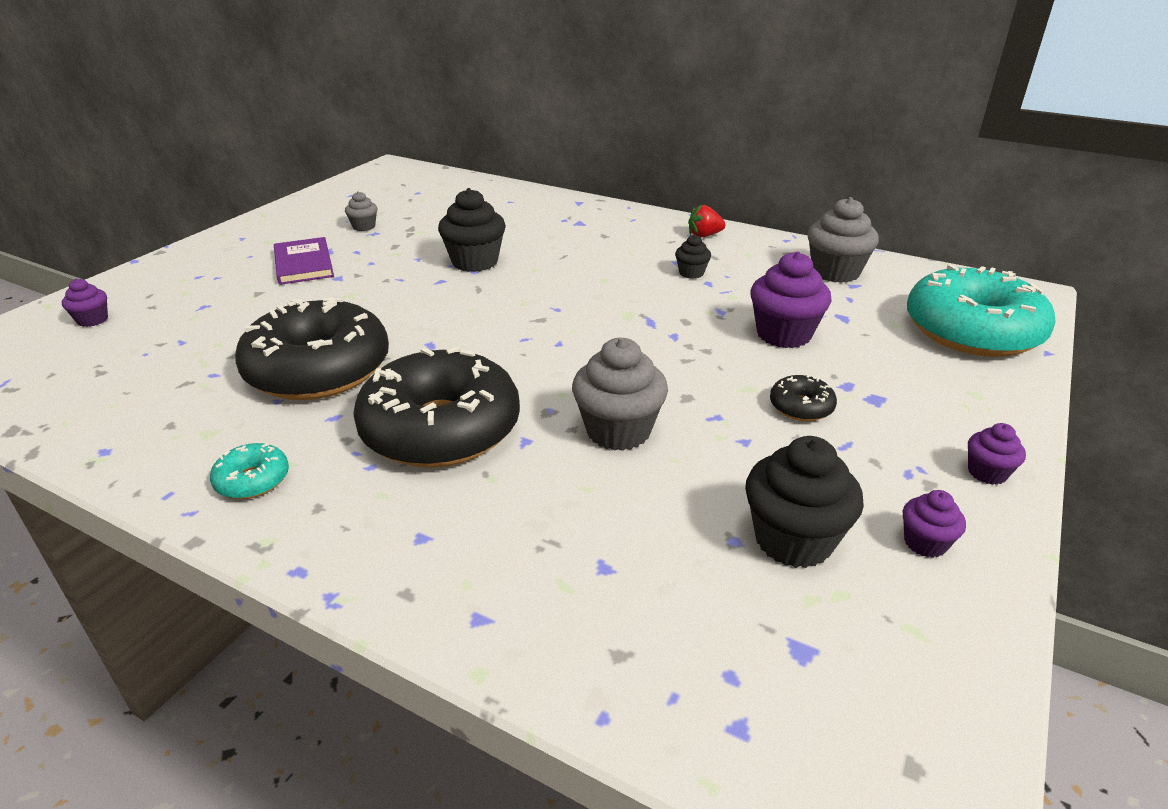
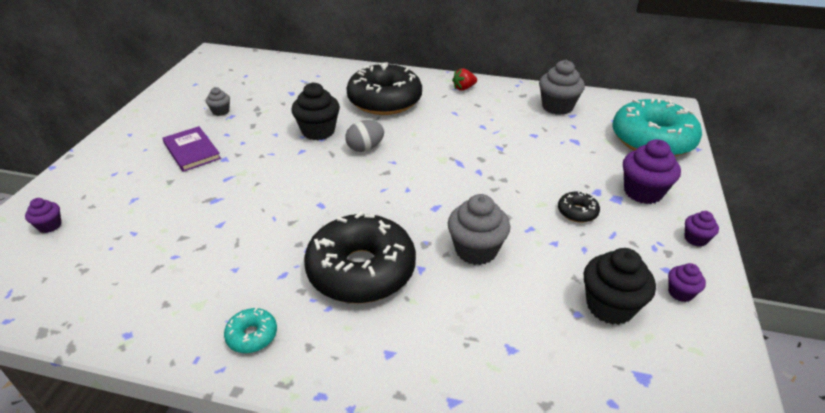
camera: 15 degrees left, 5 degrees up
black donut [235,298,389,400] -> black donut moved to [346,62,422,115]
black cupcake [675,235,711,279] -> none
purple cupcake [750,251,832,348] -> purple cupcake moved to [623,139,681,204]
none -> grey egg [345,120,384,152]

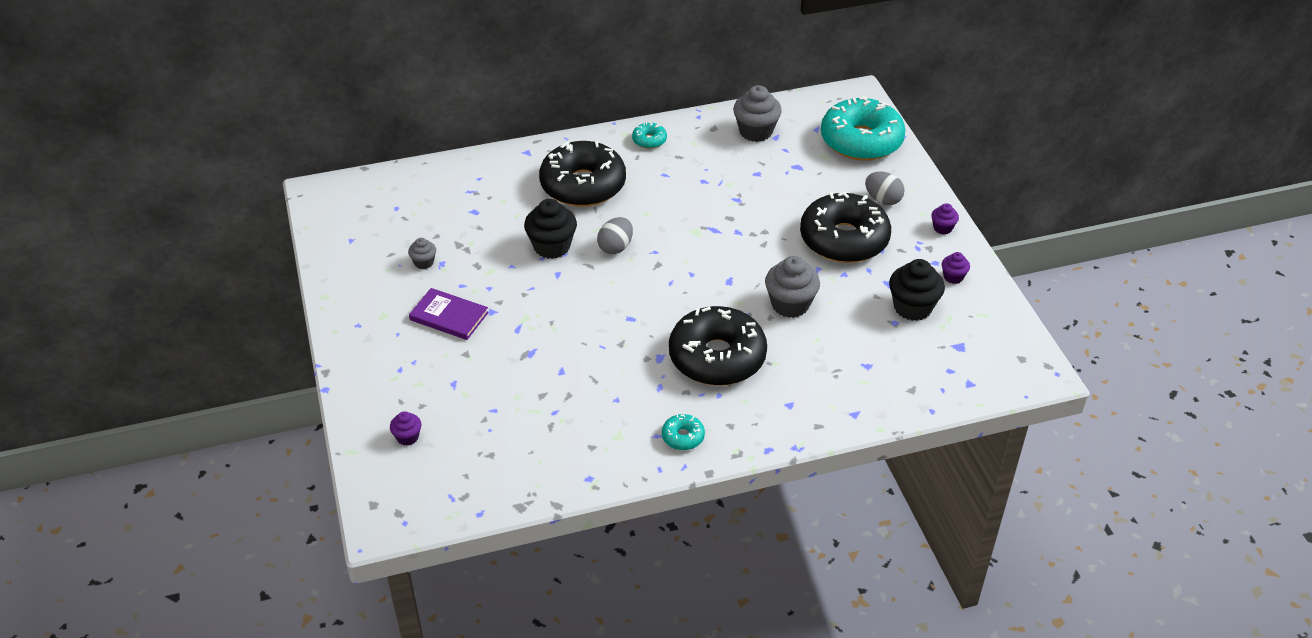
camera: 30 degrees left, 5 degrees up
red strawberry [452,68,477,91] -> turquoise donut [632,122,667,149]
black donut [558,191,600,223] -> black donut [800,192,891,263], size x2.39
purple cupcake [623,139,681,204] -> grey egg [865,172,905,205]

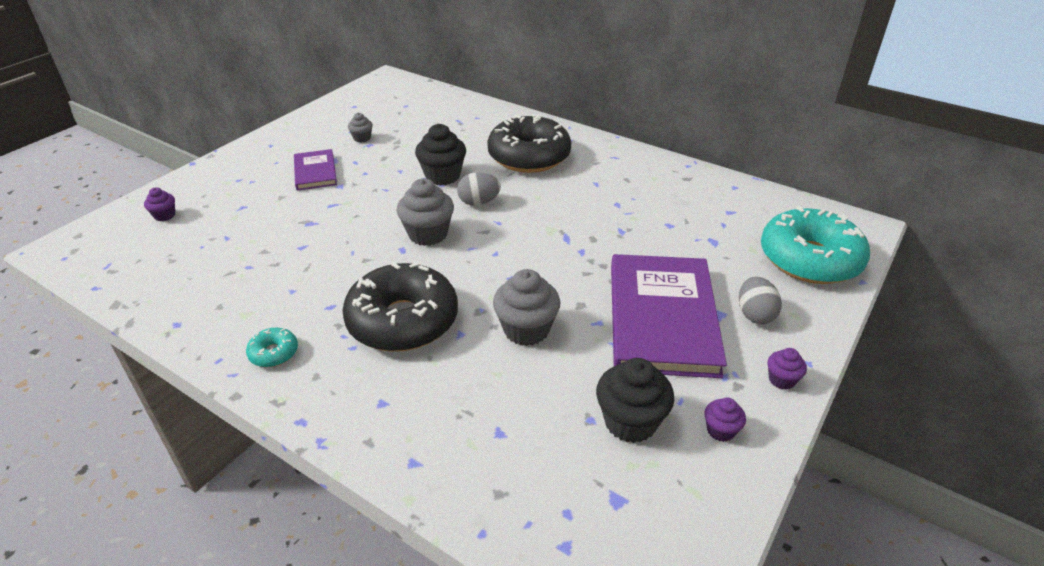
camera: 50 degrees right, 5 degrees down
turquoise donut [632,122,667,149] -> none
grey cupcake [733,85,782,142] -> grey cupcake moved to [396,178,454,246]
black donut [800,192,891,263] -> purple book [611,254,727,378]

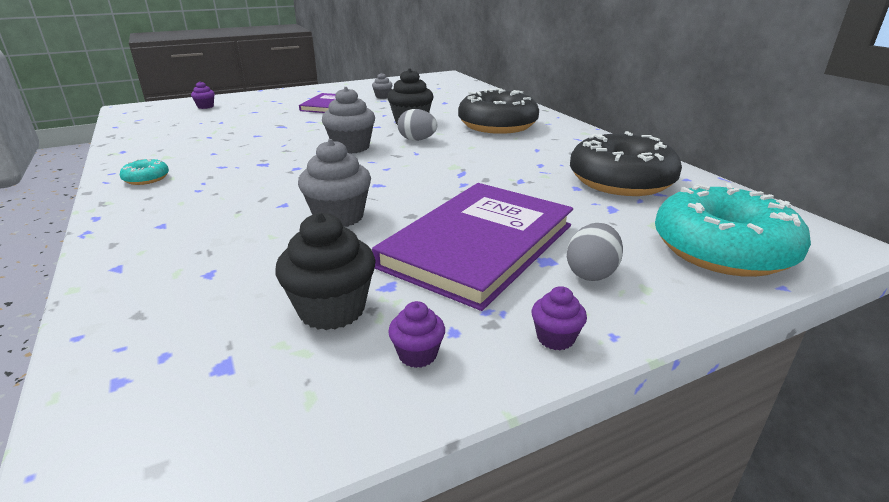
camera: 30 degrees right, 10 degrees down
black donut [342,262,458,352] -> black donut moved to [570,131,682,196]

